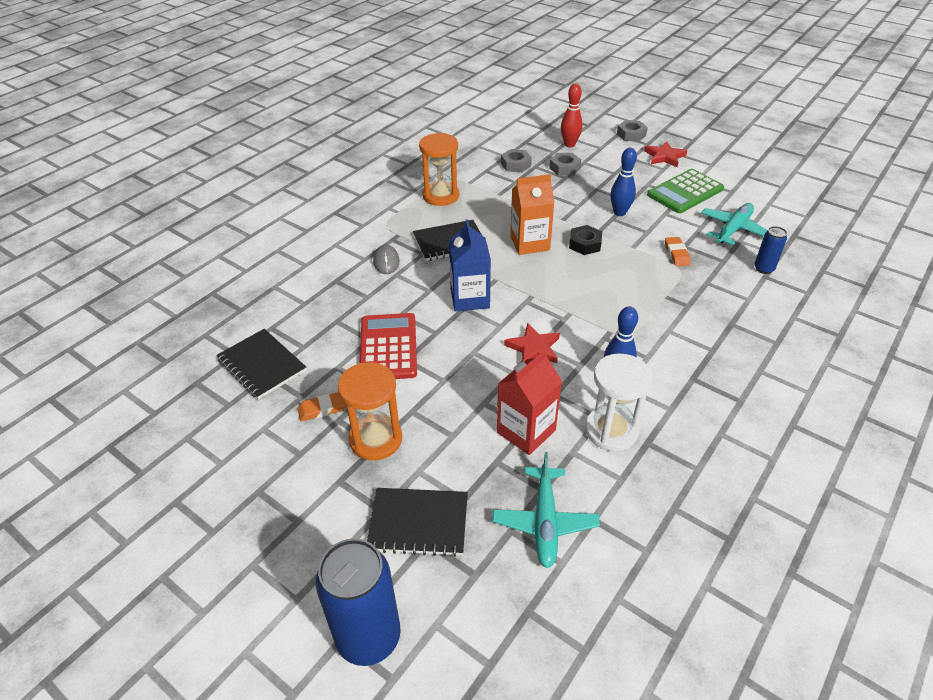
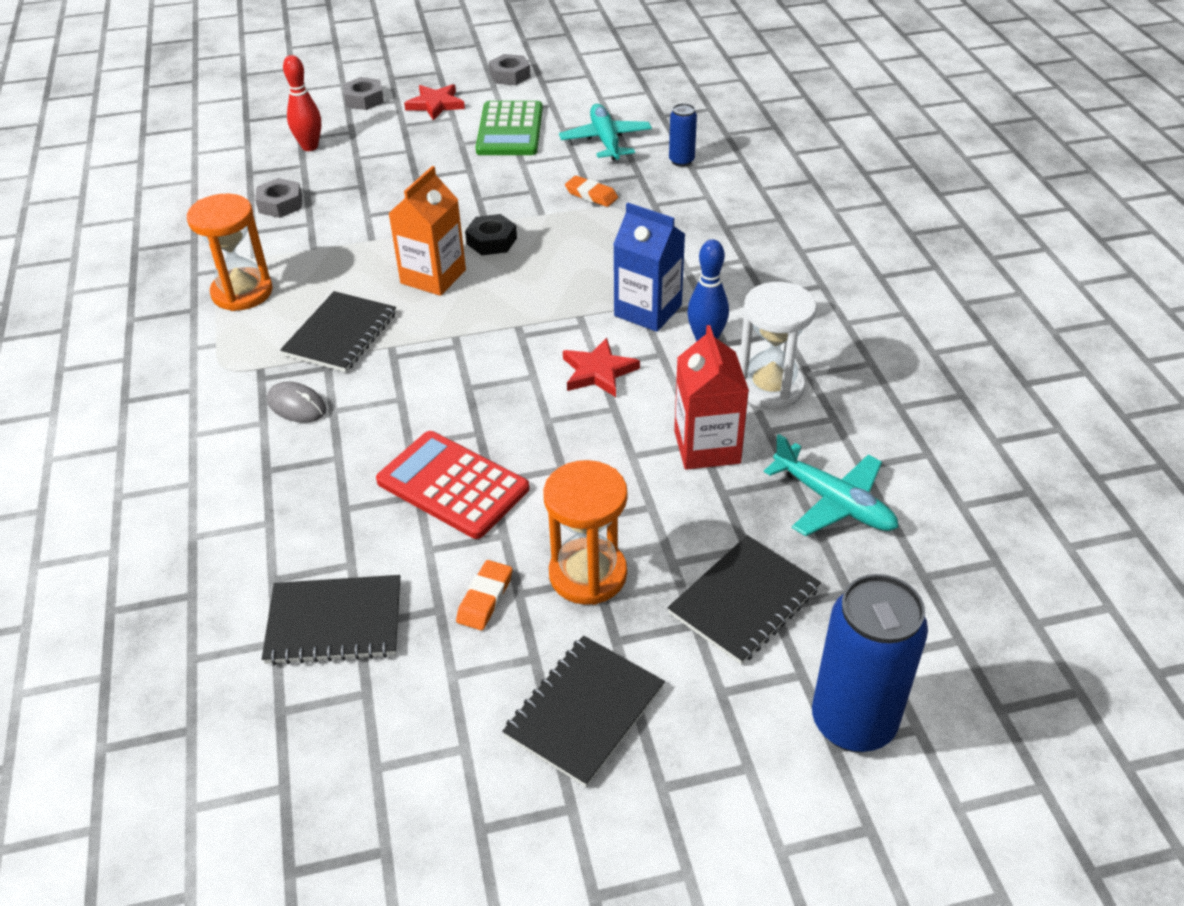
camera: 50 degrees left, 0 degrees up
blue carton [449,219,491,312] -> blue carton moved to [613,203,685,332]
grey nut [549,153,581,176] -> grey nut moved to [489,54,531,85]
blue bowling pin [610,148,637,216] -> none
none -> black notebook [502,636,665,787]

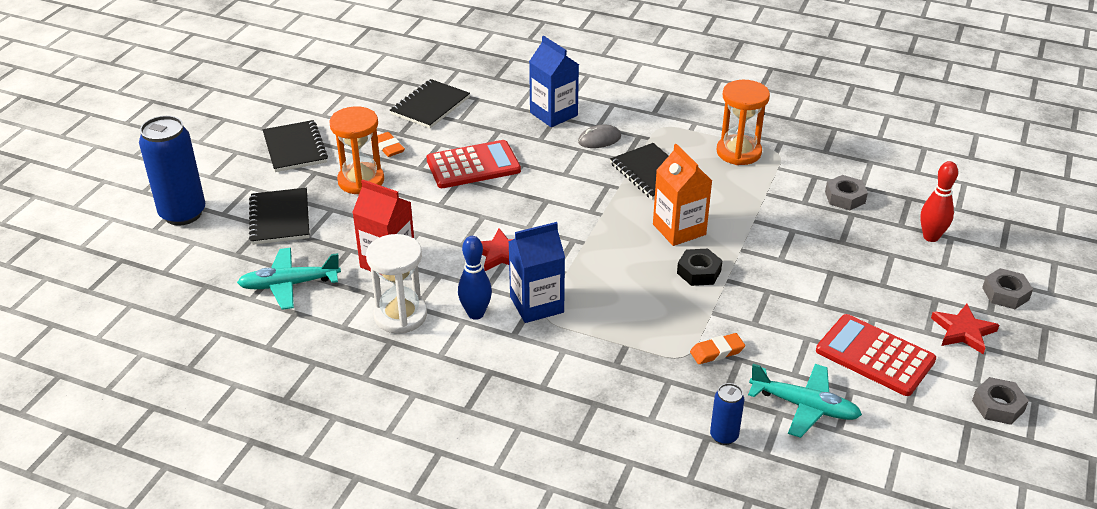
camera: 125 degrees right, 5 degrees down
green calculator [476,101,543,155] -> red calculator [816,314,936,396]
none -> blue carton [529,36,579,127]

